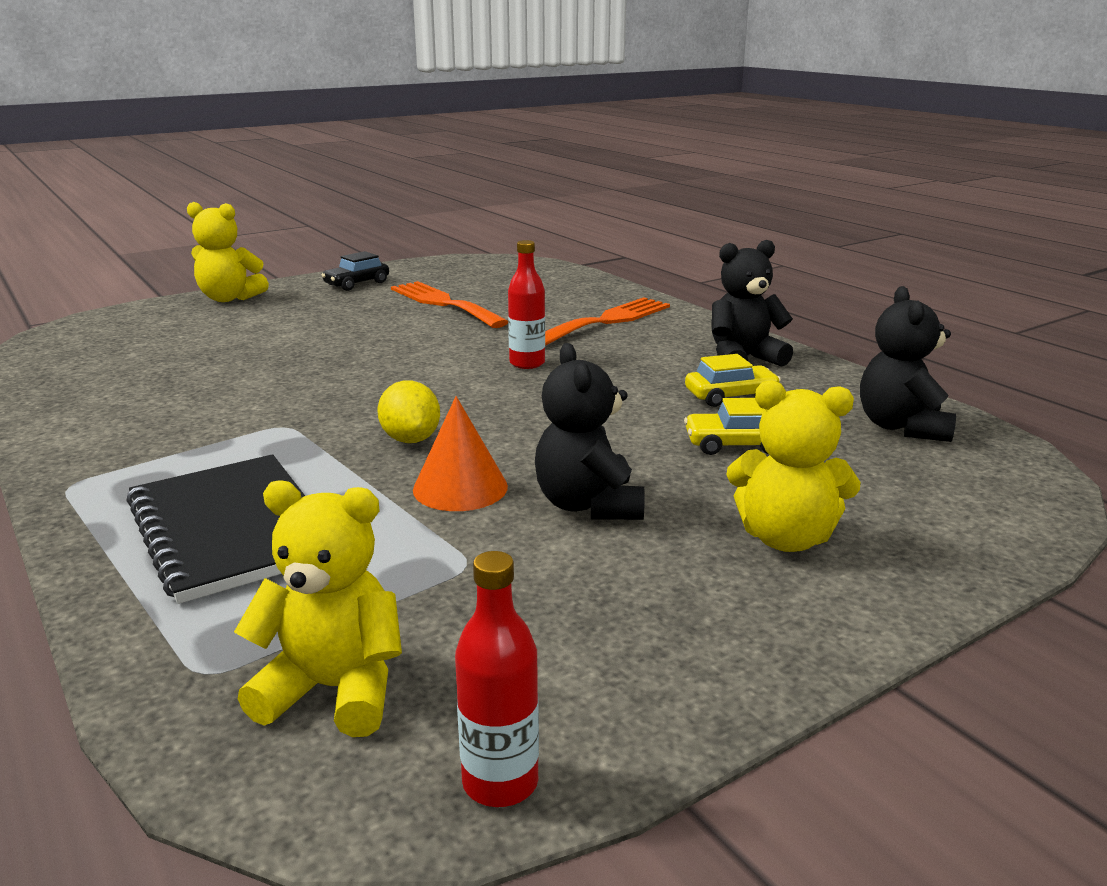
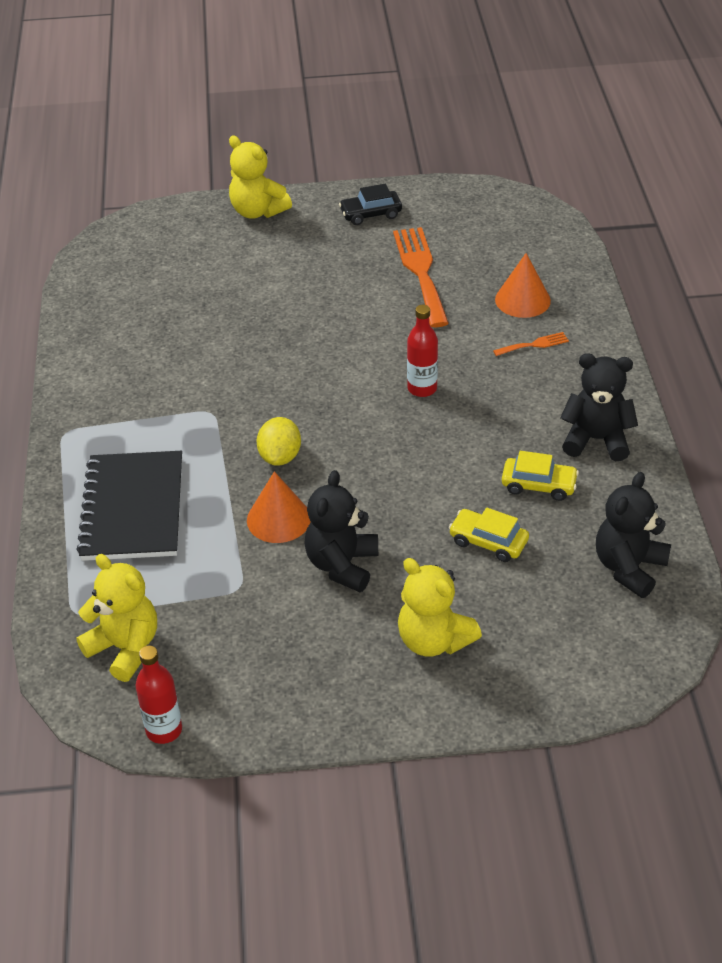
camera: 30 degrees right, 20 degrees up
orange fork [545,297,670,346] -> orange fork [493,332,569,356], size x0.46
none -> orange cone [495,253,551,318]

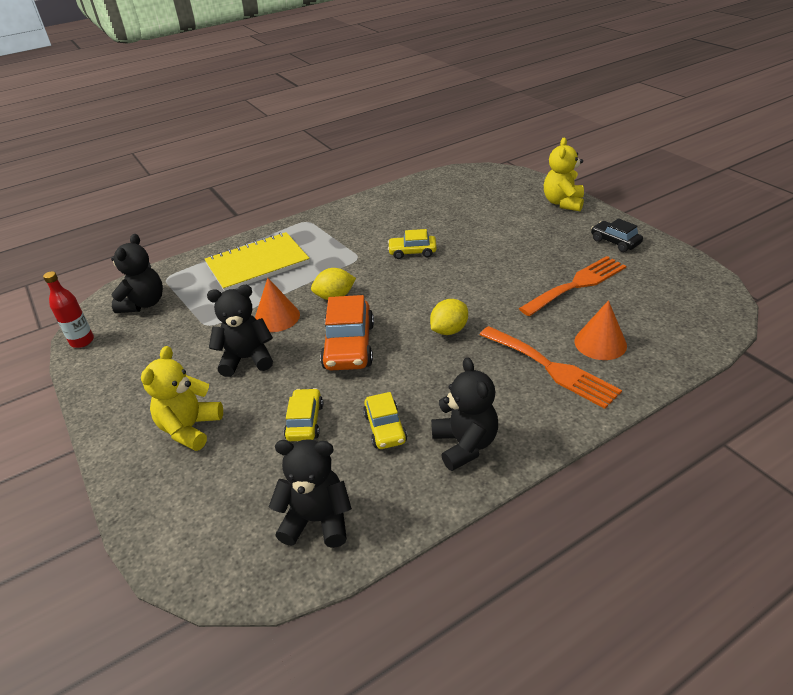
camera: 65 degrees right, 5 degrees down
black notebook [76,451,182,561] -> yellow notebook [204,232,310,291]
yellow teddy bear [76,554,157,682] -> black teddy bear [111,234,163,313]
red bottle [407,305,438,397] -> yellow lemon [430,299,468,335]
orange fork [493,332,569,356] -> orange fork [480,326,622,409], size x2.18
none -> orange car [320,295,374,370]
none -> yellow car [388,229,437,259]

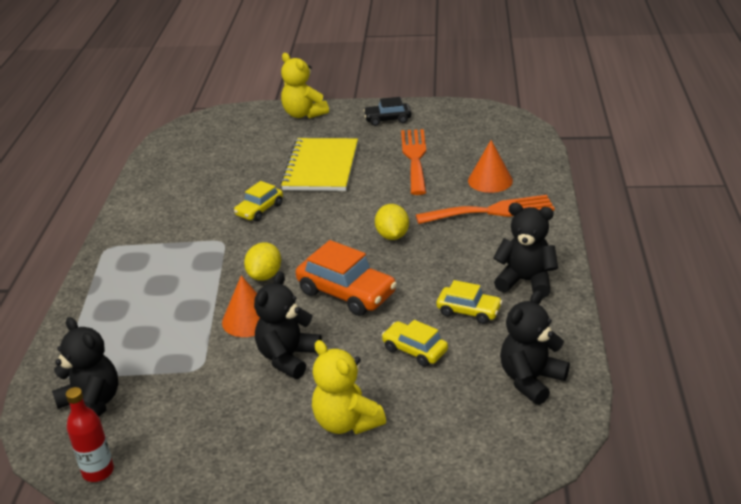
camera: 55 degrees left, 5 degrees down
yellow notebook [204,232,310,291] -> yellow notebook moved to [280,138,358,191]

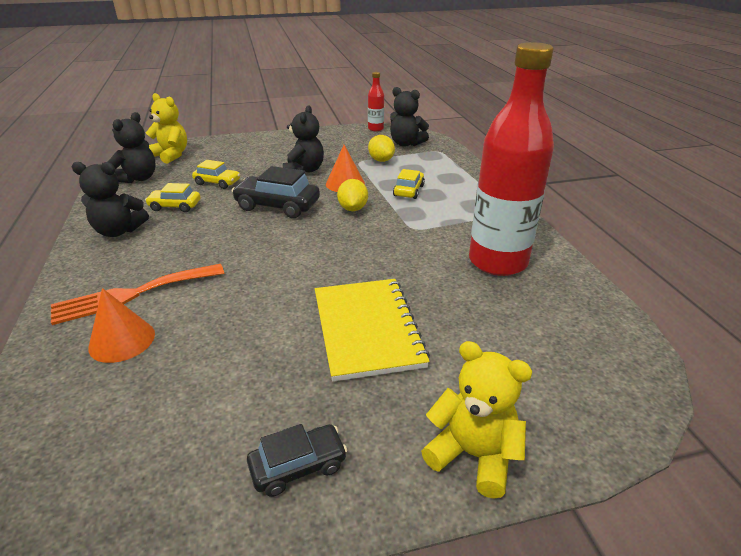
camera: 160 degrees right, 0 degrees up
yellow car [234,181,283,222] -> yellow car moved to [393,169,425,199]
orange car [296,240,397,316] -> black car [232,166,320,218]
yellow teddy bear [312,340,386,434] -> yellow teddy bear moved to [146,93,187,164]
yellow lemon [375,204,409,240] -> yellow lemon moved to [368,135,395,162]
orange fork [401,129,426,195] -> none
none -> red bottle [469,42,554,276]

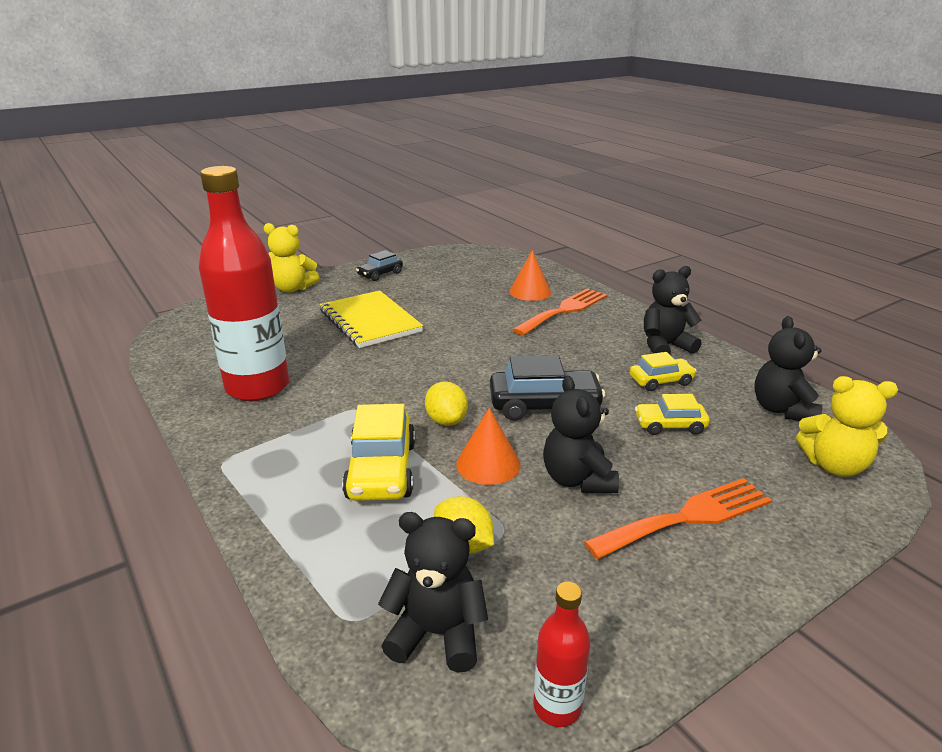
camera: 160 degrees right, 5 degrees down
yellow car [393,169,425,199] -> yellow car [342,404,415,501], size x1.66
none -> orange fork [584,478,772,559]

